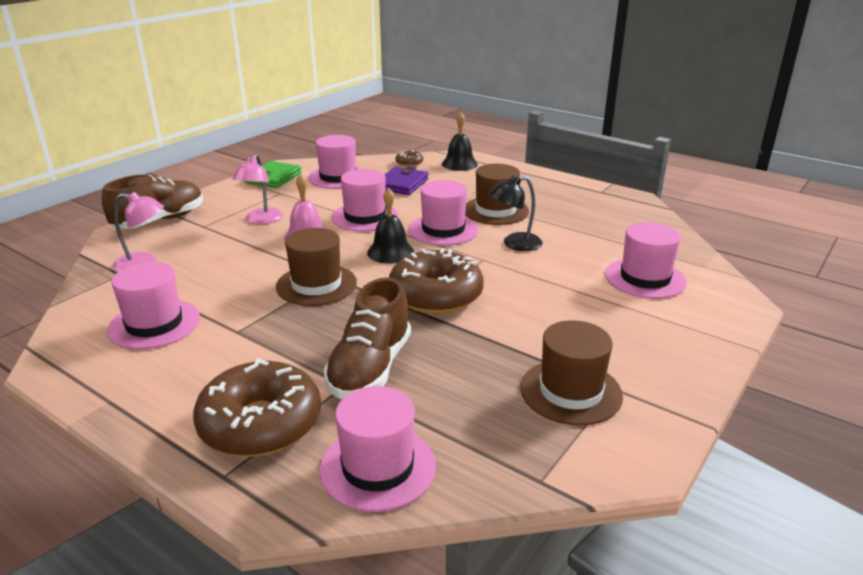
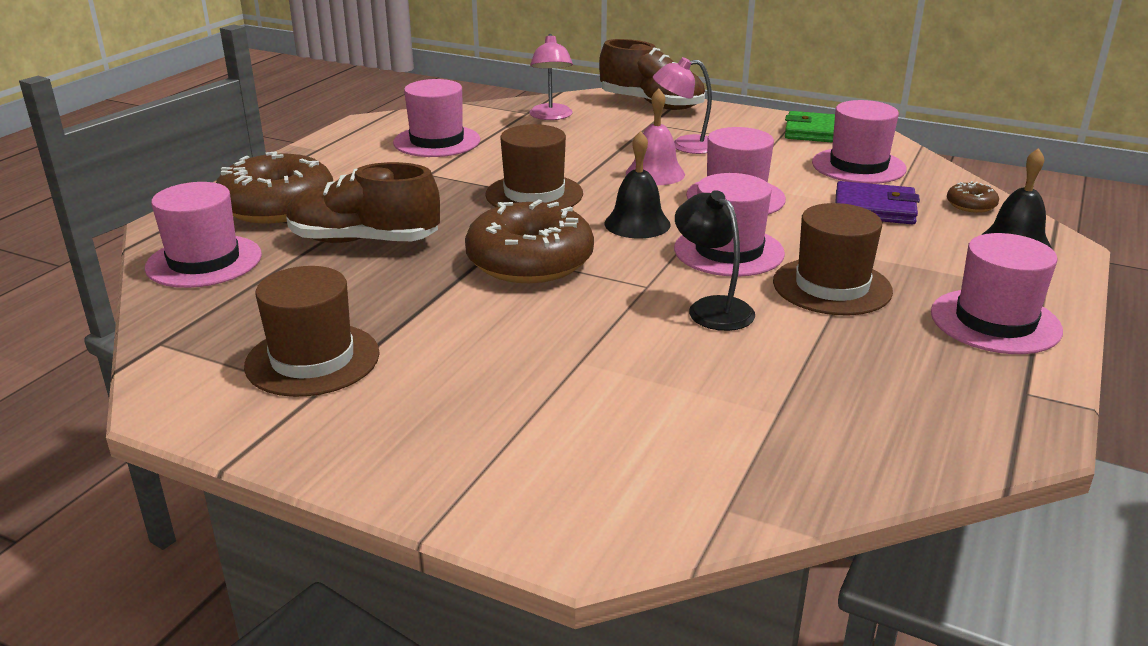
camera: 80 degrees right, 0 degrees up
pink hat [605,222,687,299] -> pink hat moved to [931,233,1063,354]

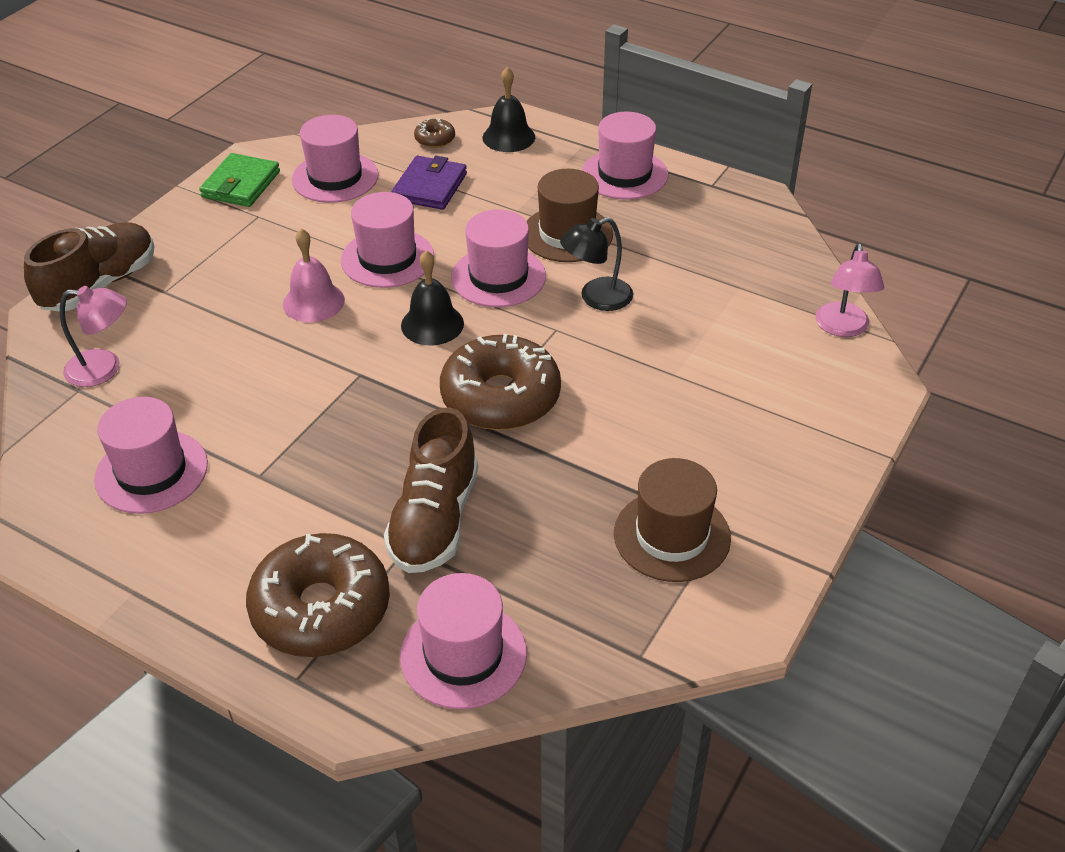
camera: 85 degrees left, 15 degrees up
brown hat [485,124,583,207] -> none
pink lamp [653,57,712,154] -> pink lamp moved to [815,243,884,337]

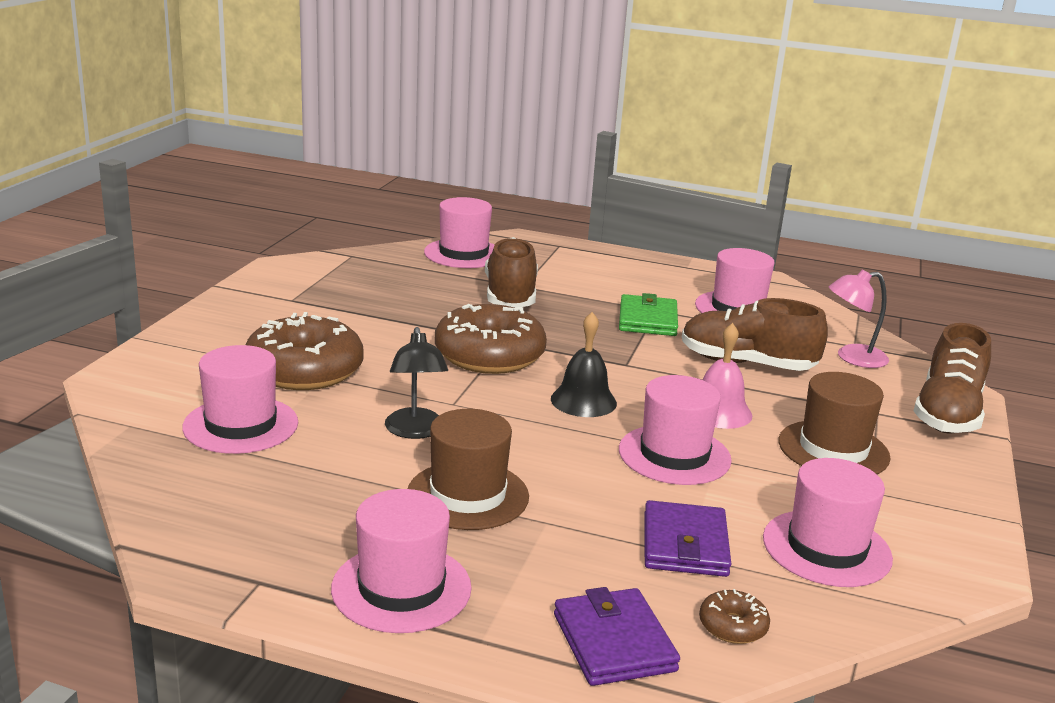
camera: 165 degrees right, 20 degrees down
green wallet [199,153,280,207] -> green wallet moved to [619,293,678,336]
brown donut [246,533,390,657] -> brown donut moved to [246,312,363,390]
pink hat [451,209,546,307] -> pink hat moved to [182,345,298,454]
black bell [483,67,535,152] -> purple wallet [554,587,680,686]
black lamp [560,217,633,311] -> black lamp turned 120 degrees clockwise [385,327,448,439]
brown hat [614,458,731,582] -> brown hat moved to [778,372,891,474]
pink lamp [815,243,884,337] -> none
none -> brown shoe [682,298,828,371]

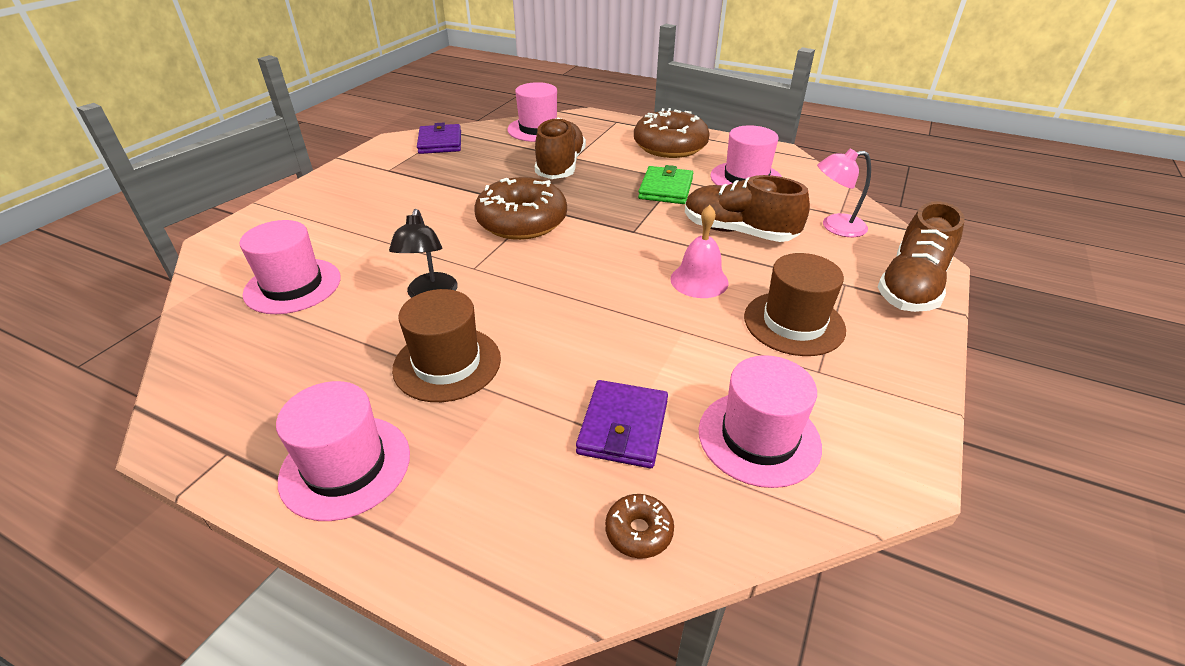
camera: 10 degrees right, 15 degrees up
brown donut [246,312,363,390] -> brown donut moved to [634,108,710,158]
black bell [551,312,617,417] -> none
purple wallet [554,587,680,686] -> purple wallet moved to [417,122,461,154]
pink hat [619,375,732,485] -> none

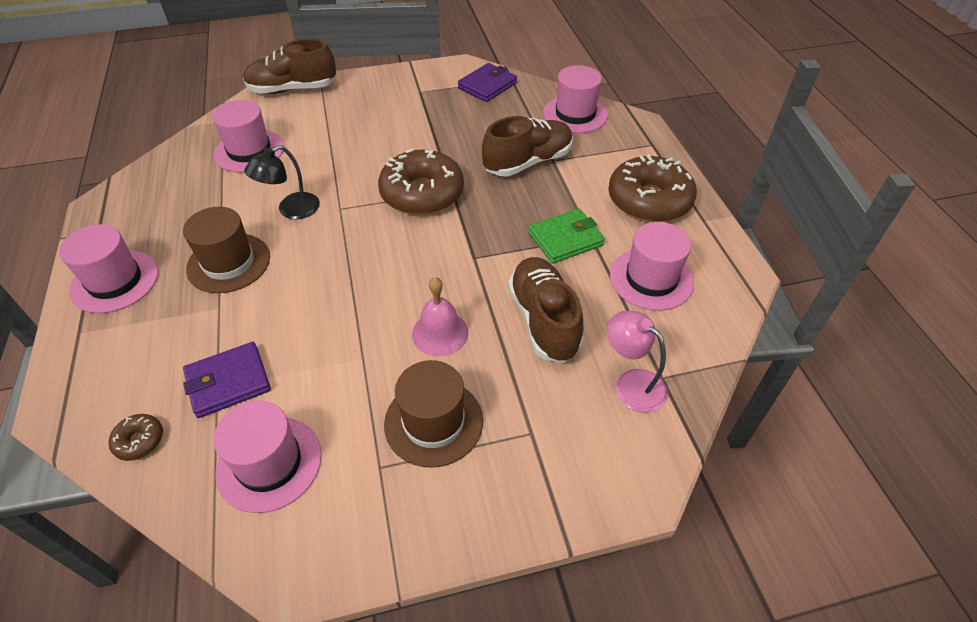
camera: 50 degrees right, 10 degrees up
brown shoe [877,201,964,312] -> brown shoe moved to [243,39,336,94]

